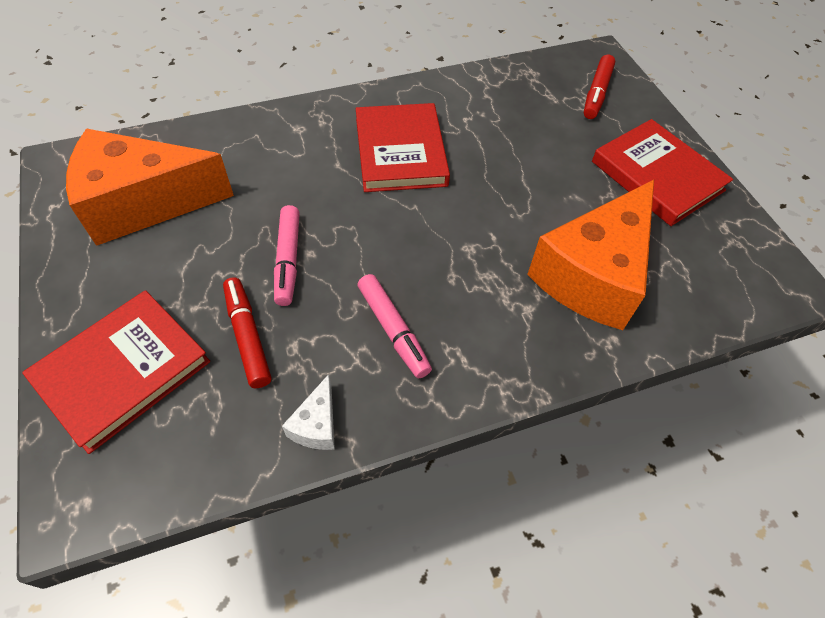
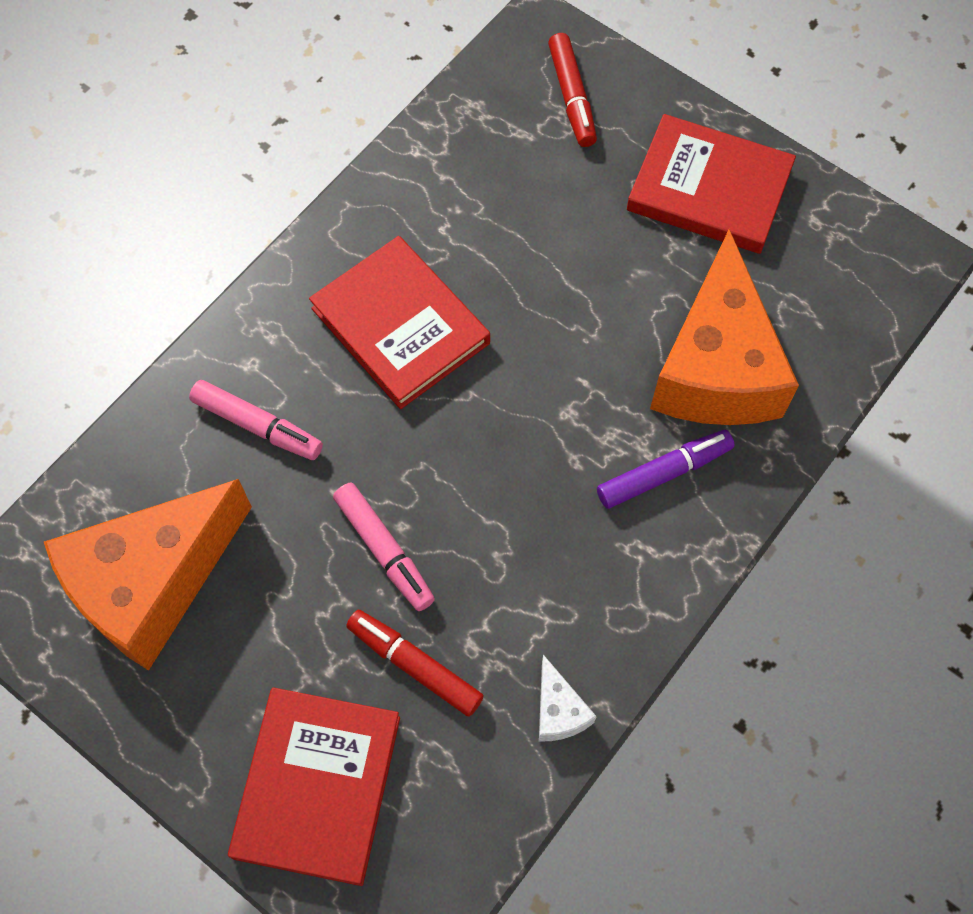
camera: 30 degrees left, 10 degrees up
pink marker [357,274,432,379] -> pink marker moved to [189,380,323,460]
none -> purple marker [597,430,735,509]

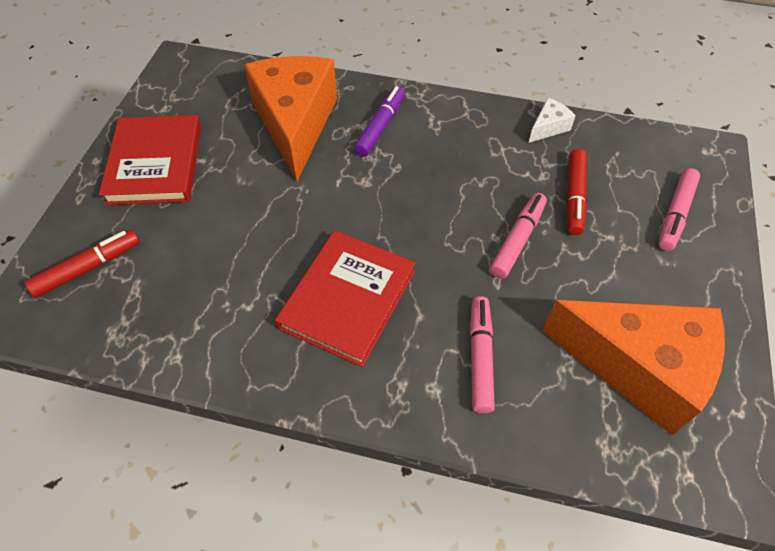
camera: 115 degrees left, 10 degrees down
red book [228,687,400,886] -> pink marker [658,168,700,251]
purple marker [597,430,735,509] -> purple marker turned 75 degrees clockwise [354,86,405,157]
orange cheese [650,229,799,425] -> orange cheese turned 75 degrees counterclockwise [244,56,337,181]

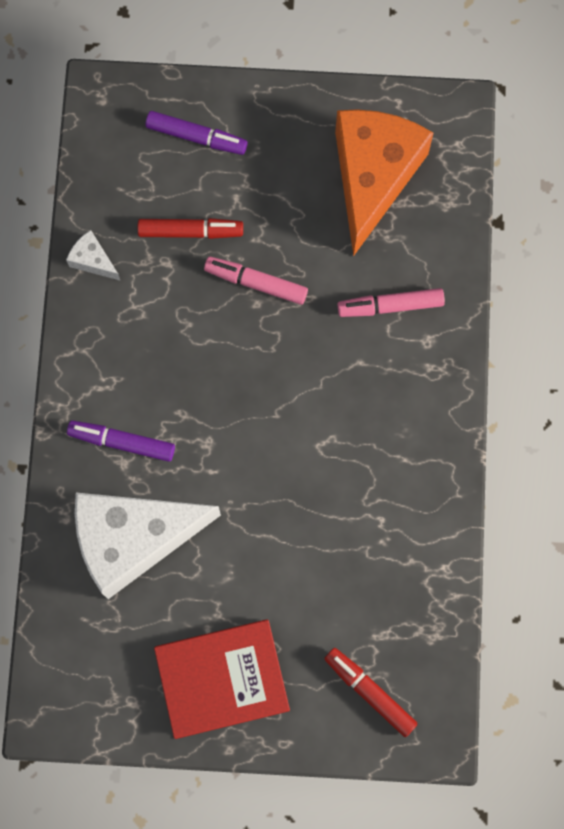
camera: 100 degrees left, 20 degrees up
orange cheese [244,56,337,181] -> white cheese [75,493,221,599]
red book [275,230,415,367] -> none
pink marker [658,168,700,251] -> purple marker [145,111,248,155]

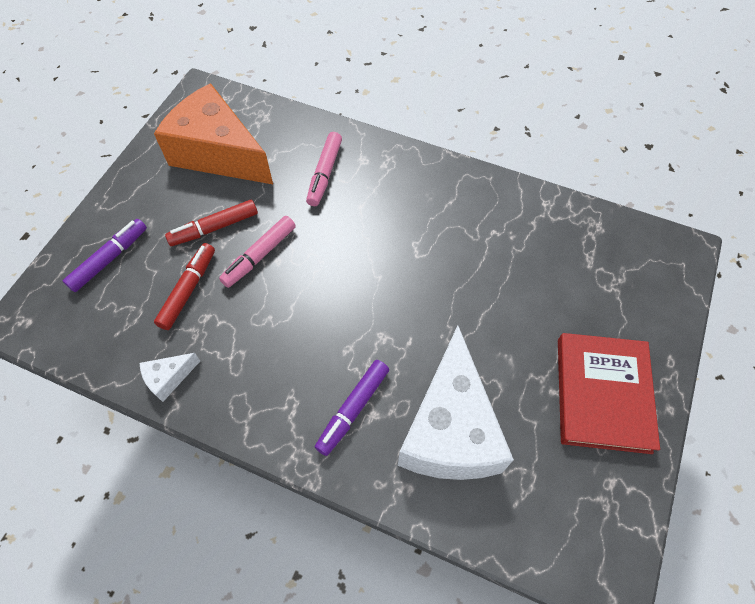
camera: 70 degrees left, 15 degrees down
red marker [324,648,418,737] -> red marker moved to [165,200,258,246]

